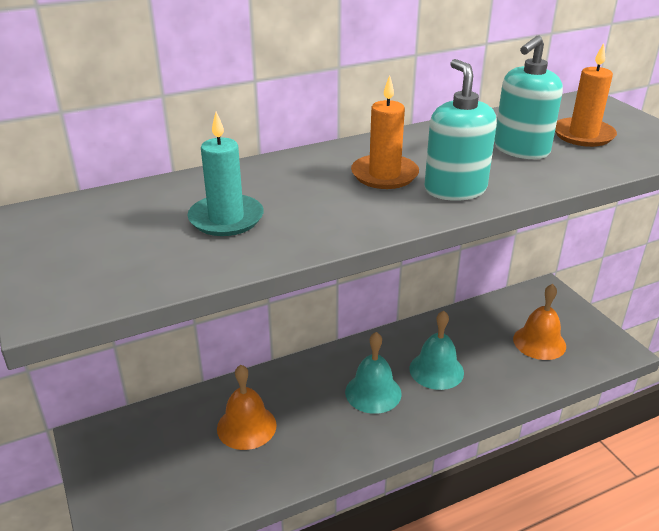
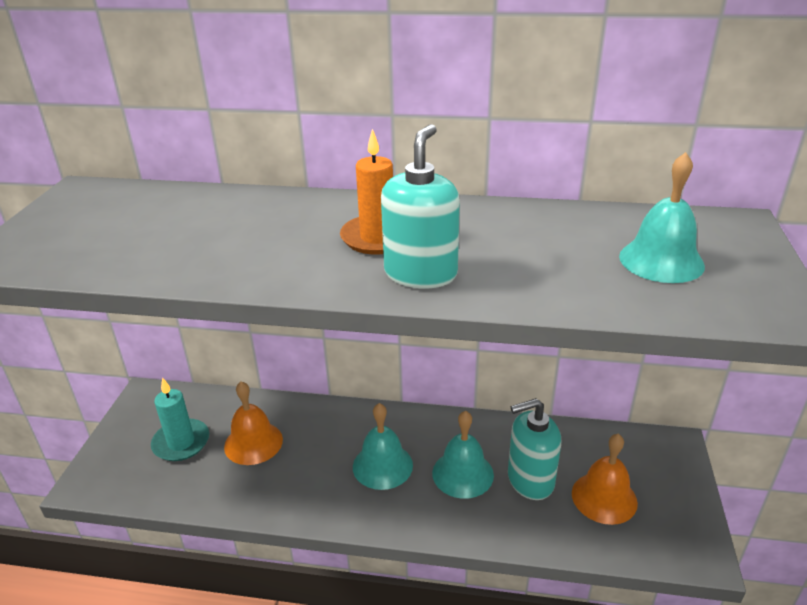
camera: 35 degrees right, 0 degrees up
turquoise candle [187,112,264,236] -> turquoise candle moved to [151,377,209,461]
turquoise soap dispenser [494,36,563,159] -> turquoise soap dispenser moved to [508,398,561,500]
orange candle [555,43,617,147] -> turquoise bell [619,152,705,283]

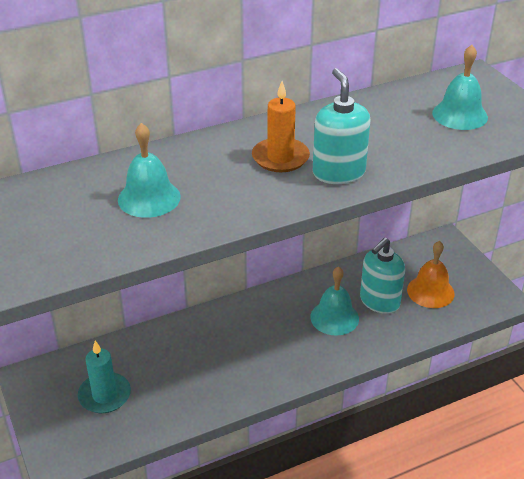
camera: 35 degrees left, 5 degrees up
orange bell [224,381,283,465] -> none
turquoise bell [353,403,413,490] -> turquoise bell moved to [118,123,181,218]

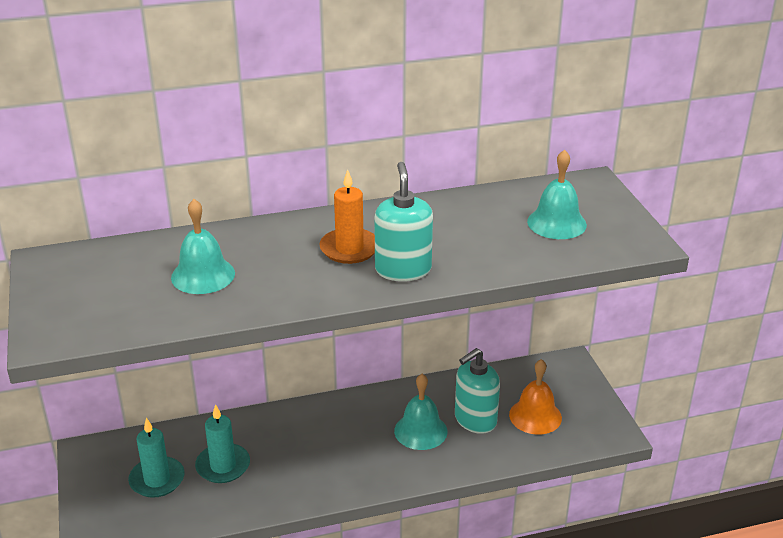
camera: 10 degrees right, 5 degrees down
none -> turquoise candle [195,404,250,483]

